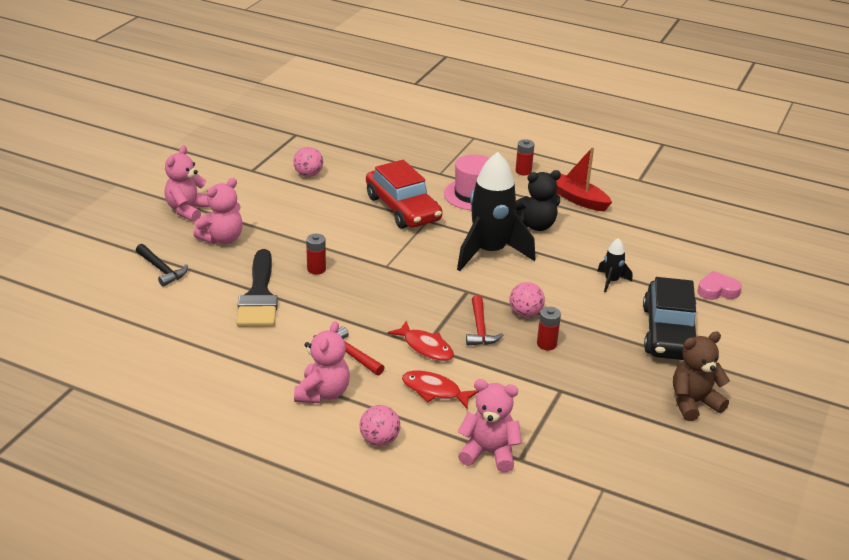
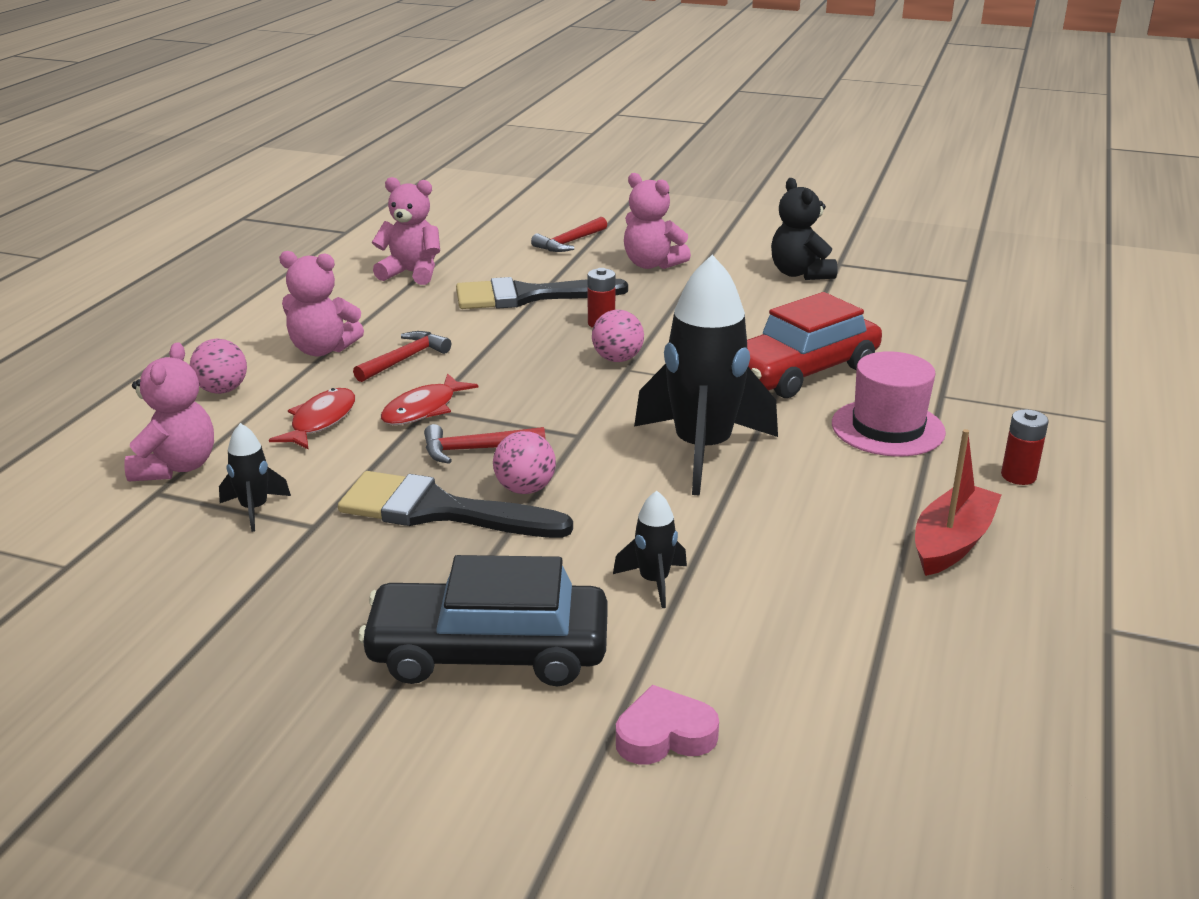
camera: 85 degrees right, 5 degrees down
black hammer [136,244,188,287] -> red hammer [531,217,607,252]
pink teddy bear [165,145,209,222] -> pink teddy bear moved to [372,177,440,285]
pink ball [293,147,323,177] -> pink ball moved to [592,310,644,362]
black teddy bear [515,170,561,231] -> black teddy bear moved to [771,178,838,280]
red battery [537,307,561,350] -> black brush [338,471,573,538]
brown teddy bear [673,331,730,421] -> none
pink heart [697,271,742,300] -> pink heart turned 90 degrees counterclockwise [616,685,719,764]
none -> black rocket [219,423,291,532]

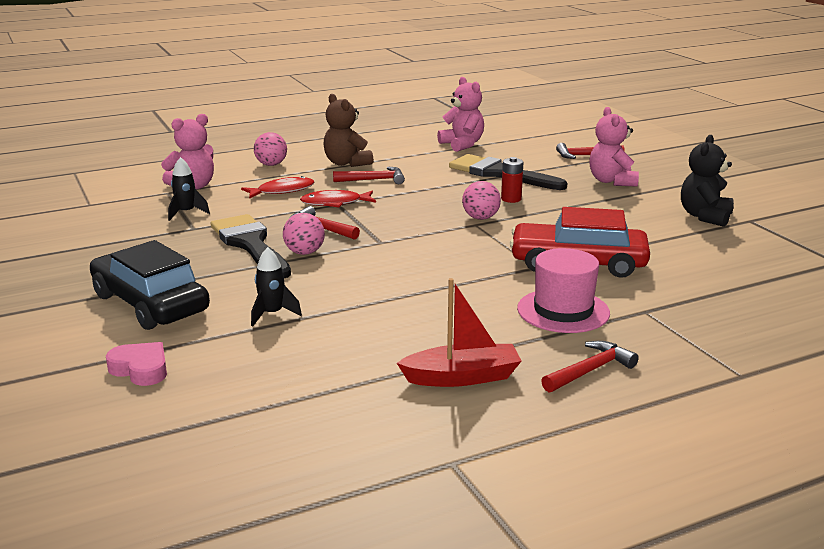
camera: 45 degrees right, 5 degrees down
pink teddy bear [279,251,364,356] -> brown teddy bear [323,94,373,167]
black rocket [634,255,778,496] -> none
red battery [1001,409,1049,485] -> red hammer [541,341,639,392]

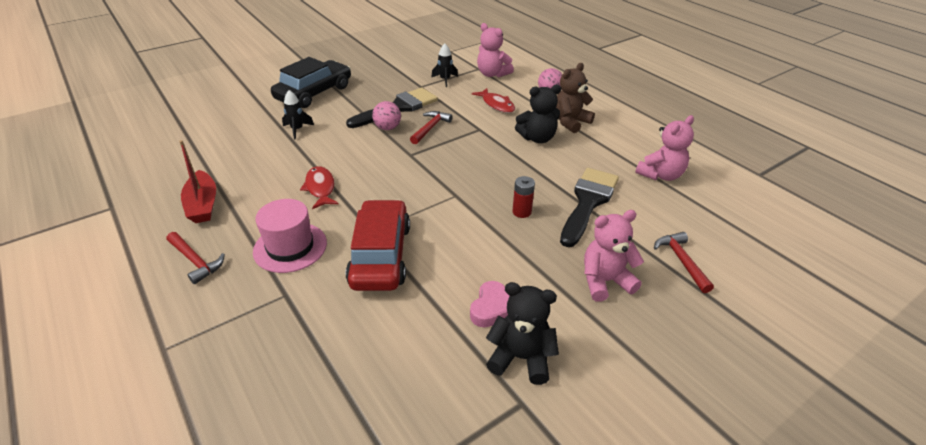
camera: 80 degrees right, 15 degrees up
pink heart [106,342,167,386] -> pink heart moved to [470,281,510,327]
red fish [300,190,376,208] -> red fish moved to [300,166,339,209]
red hammer [333,167,405,184] -> black teddy bear [515,84,561,143]
pink ball [462,181,501,220] -> none

